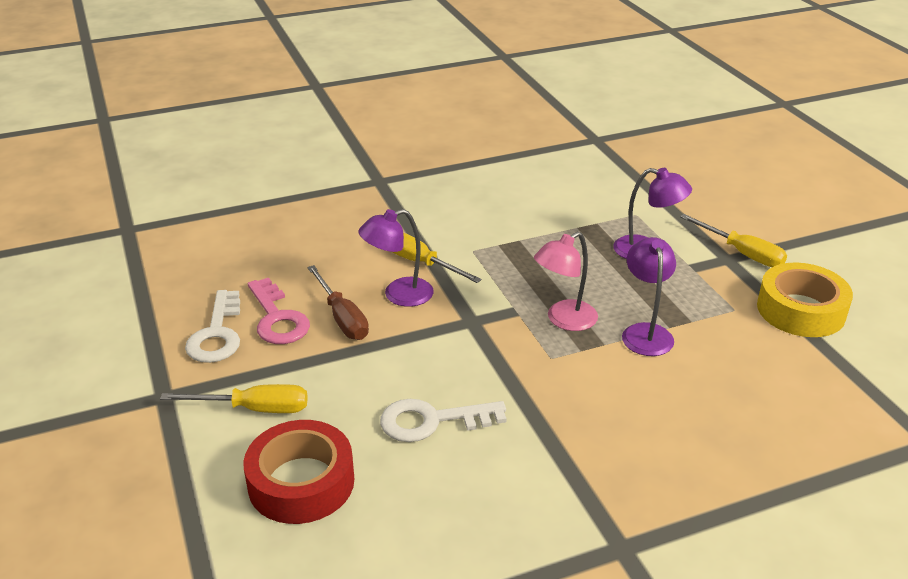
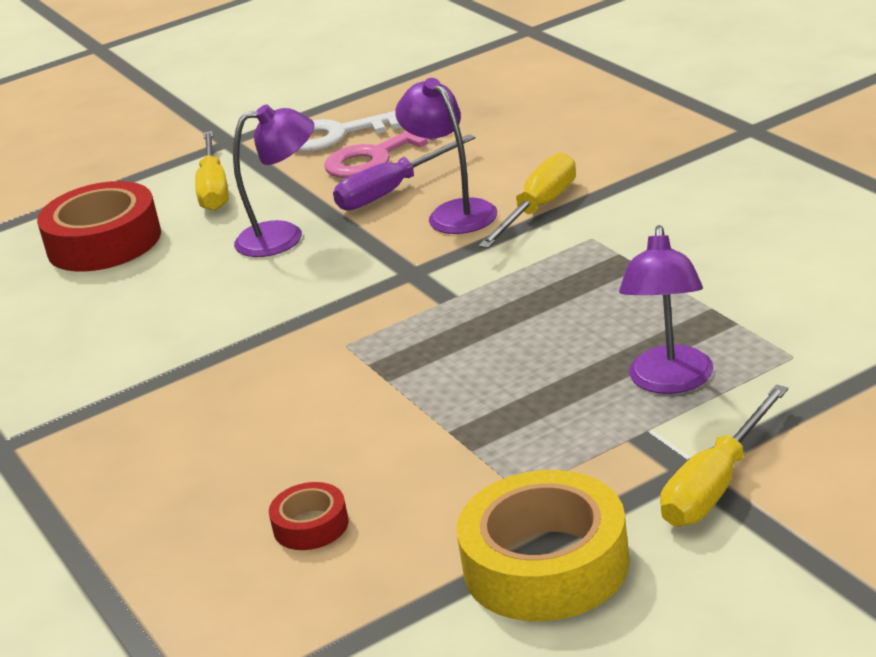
camera: 85 degrees right, 5 degrees down
brown screwdriver [307,265,369,340] -> purple screwdriver [333,134,476,211]
white key [380,399,507,442] -> none
pink lamp [534,232,598,331] -> none
purple lamp [622,237,676,356] -> purple lamp moved to [233,104,314,257]
none -> red tape [269,482,349,550]

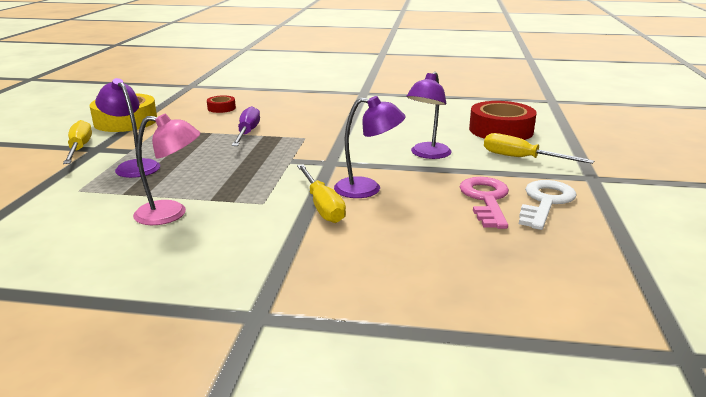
camera: 125 degrees right, 5 degrees down
purple screwdriver [333,134,476,211] -> purple screwdriver moved to [232,106,260,146]
none -> pink lamp [133,113,200,225]

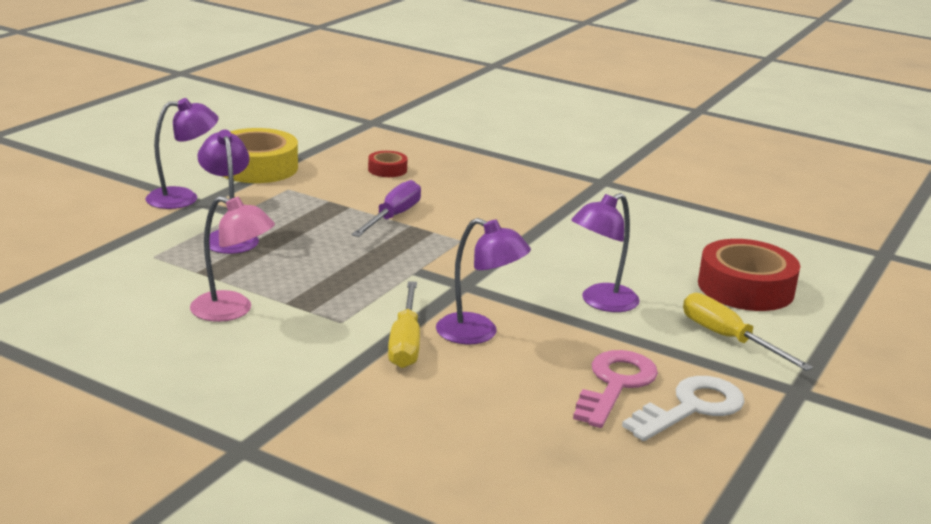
camera: 20 degrees right, 0 degrees up
yellow screwdriver [63,120,92,164] -> purple lamp [146,98,219,209]

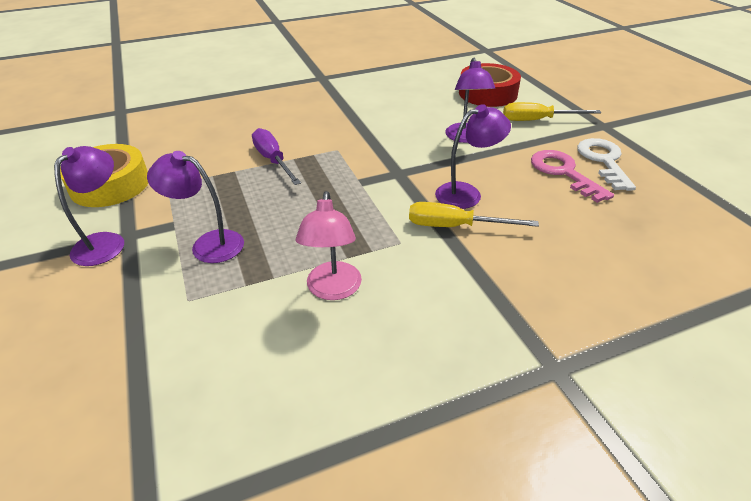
camera: 50 degrees left, 15 degrees up
pink lamp [190,196,275,322] -> pink lamp turned 120 degrees clockwise [296,191,362,300]
red tape [368,151,408,177] -> none
yellow screwdriver [388,281,420,368] -> yellow screwdriver turned 150 degrees clockwise [409,202,539,227]

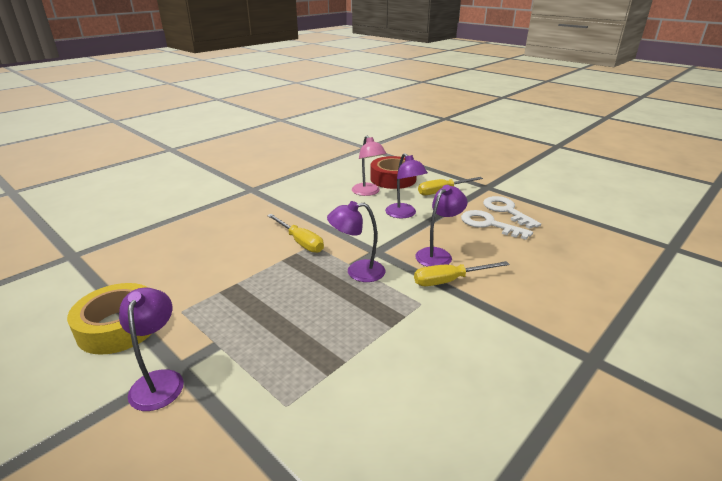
camera: 25 degrees left, 10 degrees down
purple lamp [147,151,244,263] -> purple lamp moved to [327,201,385,282]
purple screwdriver [252,128,301,185] -> none
pink lamp [296,191,362,300] -> pink lamp moved to [352,136,387,196]
pink key [531,150,614,203] -> white key [461,210,533,240]
none -> yellow screwdriver [267,214,324,253]

